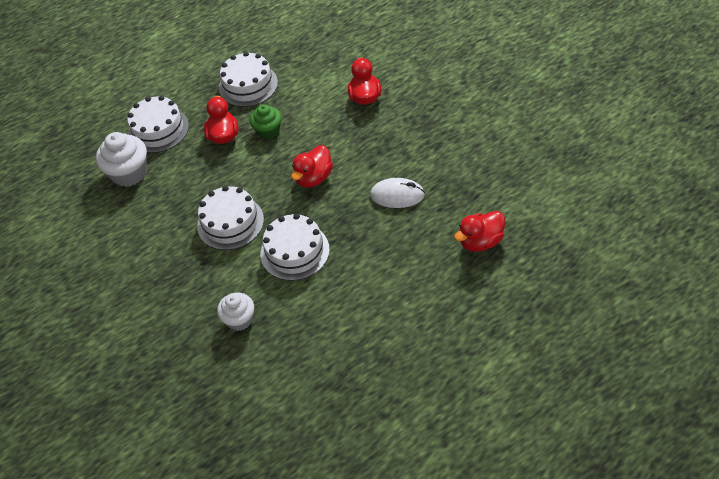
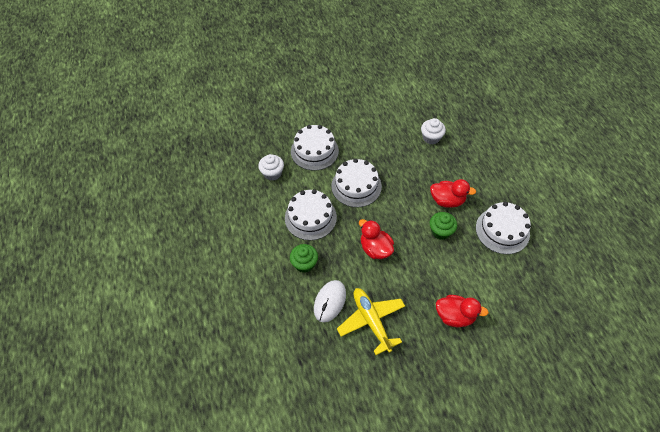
camera: 105 degrees right, 5 degrees up
white cupcake [96,132,147,187] -> white cupcake [421,118,446,145], size x0.64
white cake [127,96,189,153] -> white cake moved to [291,125,339,171]
red duck [454,211,505,252] -> none
none -> green cupcake [290,244,318,273]
none -> yellow plane [337,288,405,355]

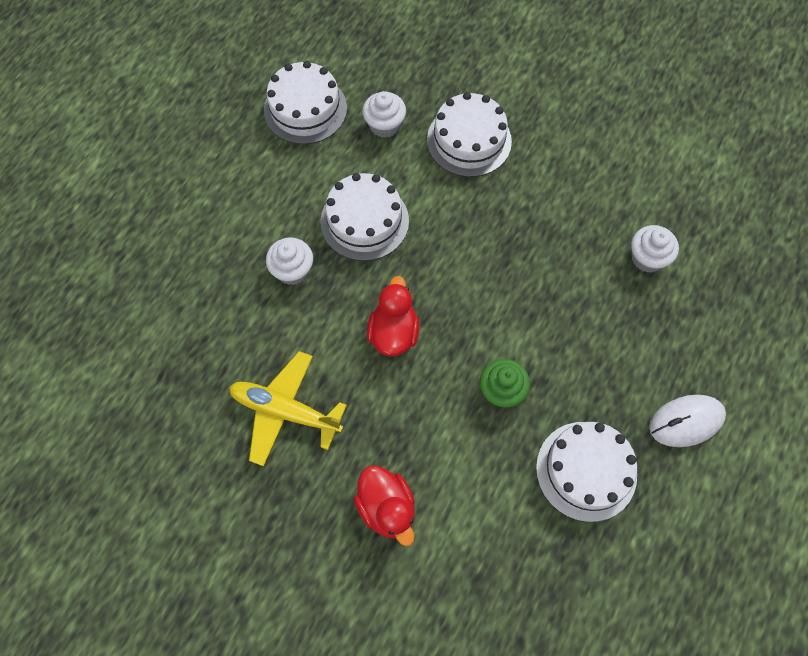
camera: 45 degrees right, 10 degrees up
green cupcake [290,244,318,273] -> white cupcake [266,238,313,285]
white mouse [314,280,346,322] -> white mouse moved to [649,395,726,447]
white cake [331,158,382,207] -> white cake moved to [264,61,347,144]
yellow plane [337,288,405,355] -> yellow plane turned 90 degrees counterclockwise [229,351,347,466]
red duck [430,179,476,208] -> none

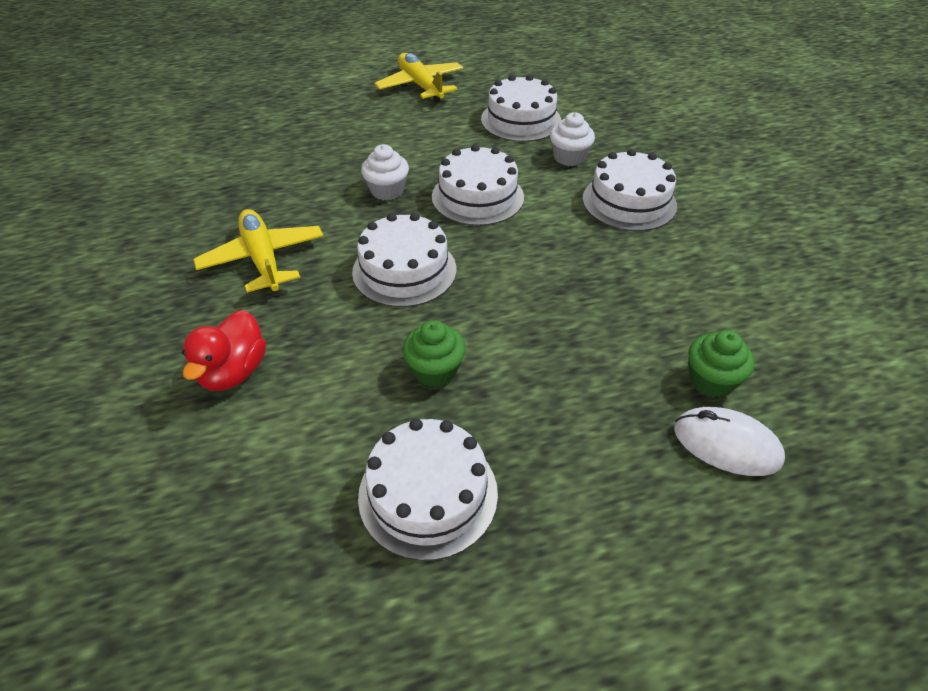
camera: 45 degrees right, 20 degrees down
red duck [367,276,419,356] -> white cake [352,213,456,307]
white cupcake [631,225,679,273] -> green cupcake [688,330,755,398]
white mouse [649,395,726,447] -> white mouse moved to [674,407,785,476]
none -> yellow plane [374,53,463,102]

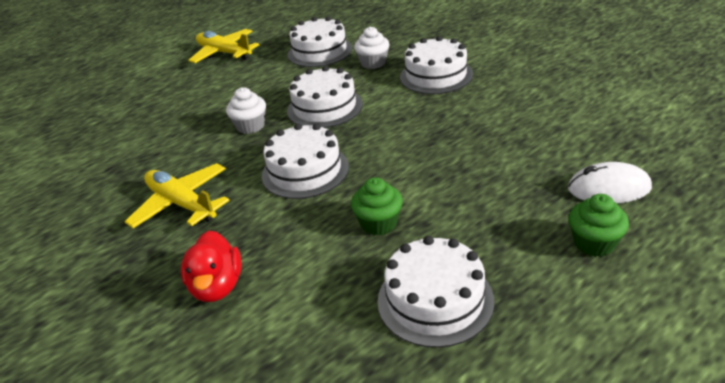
camera: 20 degrees left, 10 degrees down
green cupcake [688,330,755,398] -> green cupcake moved to [569,194,629,257]

